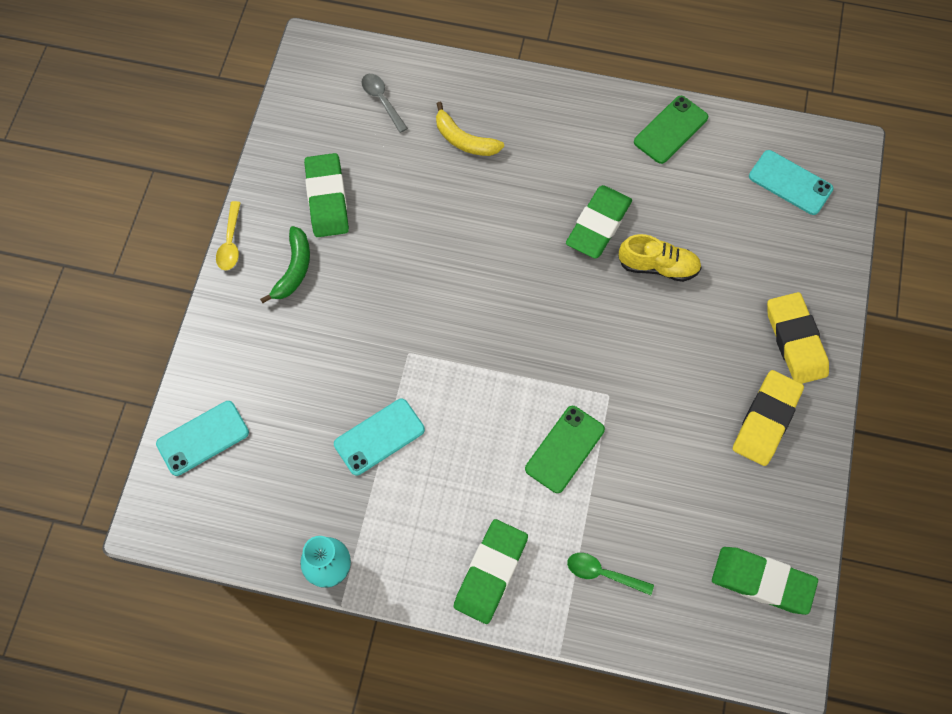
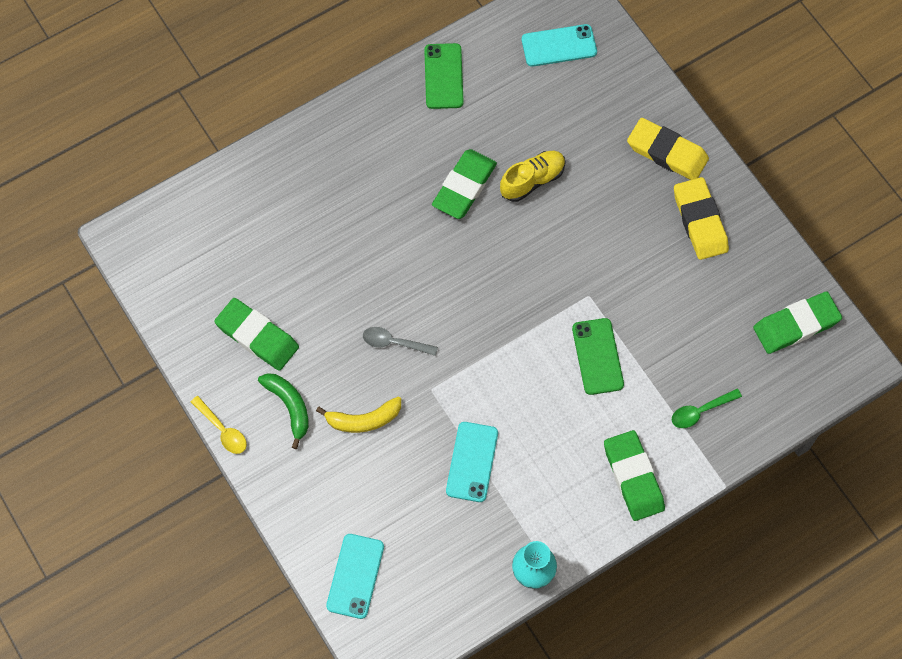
camera: 45 degrees left, 0 degrees up
grey spoon [361,74,408,133] -> grey spoon moved to [363,327,438,356]
yellow banana [436,101,504,156] -> yellow banana moved to [316,397,401,433]
green eraser [566,185,632,259] -> green eraser turned 45 degrees clockwise [432,149,497,219]

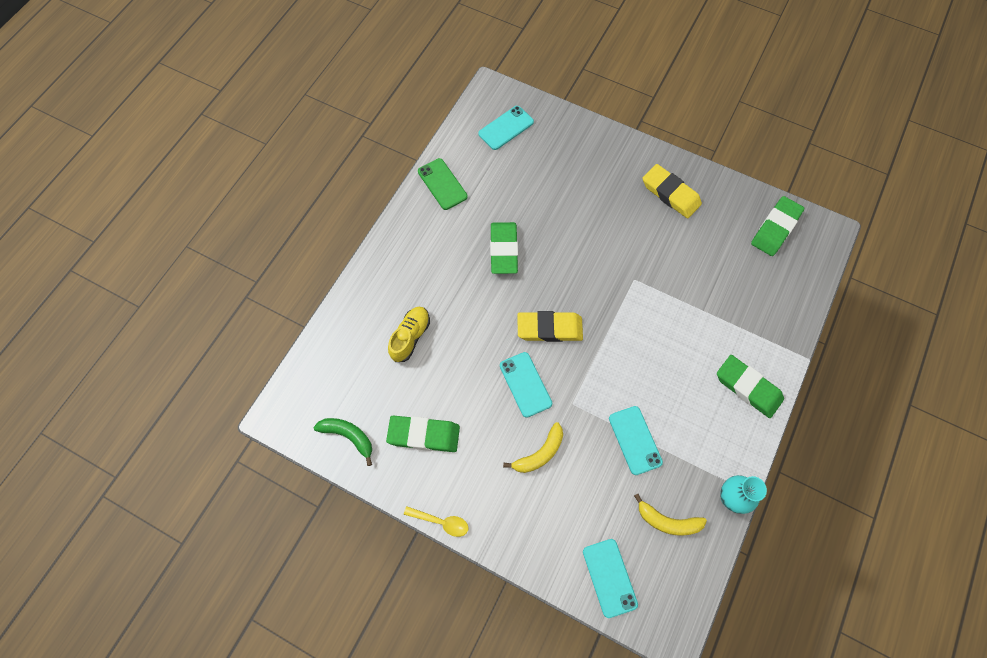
camera: 30 degrees left, 0 degrees up
green banana [258,373,309,449] -> green banana moved to [314,418,372,466]
grey spoon [363,327,438,356] -> turquoise phone [500,352,552,418]
yellow shoe [500,151,566,202] -> yellow shoe moved to [388,307,430,362]
green phone [572,318,624,395] -> none
yellow eraser [627,118,709,180] -> yellow eraser moved to [517,311,583,342]
green spoon [672,389,742,428] -> none
none -> yellow banana [634,494,707,536]

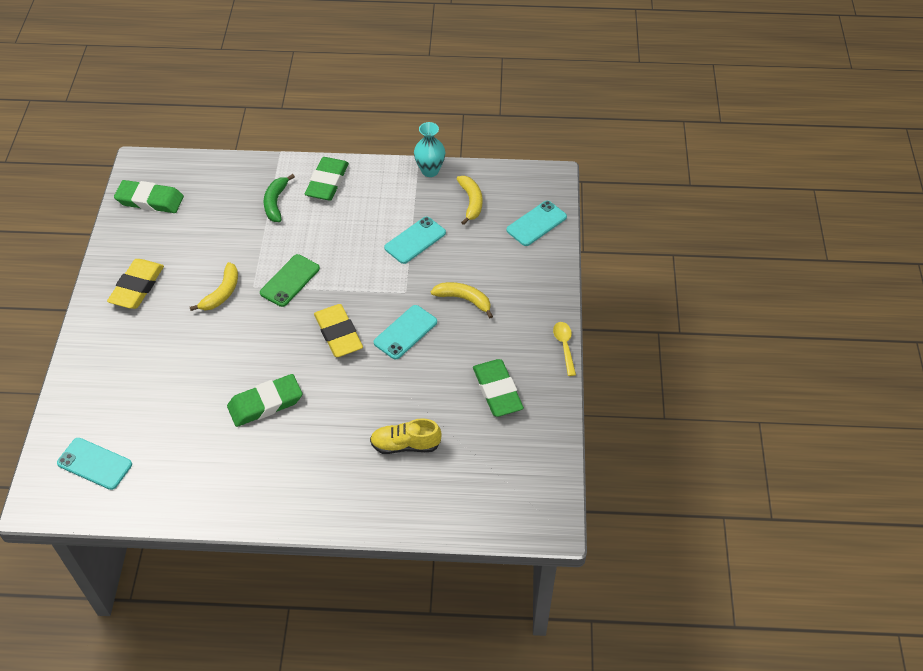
camera: 115 degrees left, 15 degrees down
green banana [314,418,372,466] -> green banana moved to [264,174,295,222]
green phone [418,158,468,210] -> green phone moved to [260,254,320,307]
none -> yellow banana [190,262,238,311]

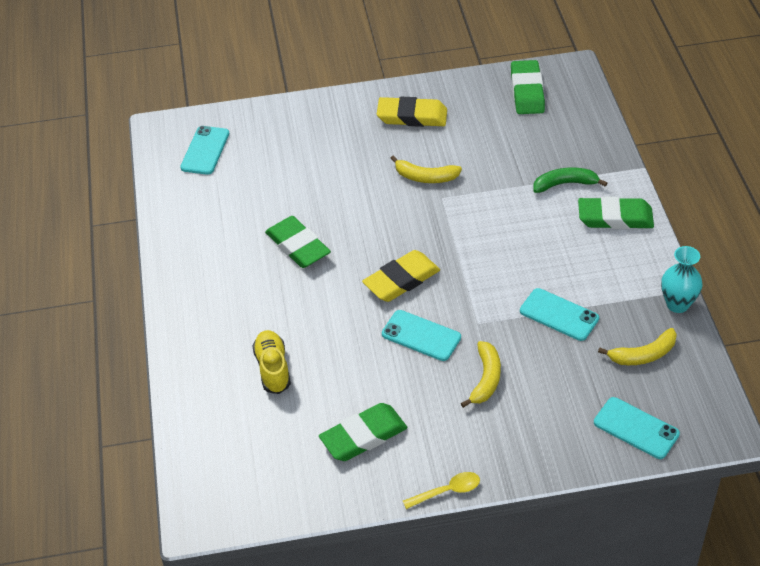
camera: 80 degrees right, 5 degrees down
green phone [260,254,320,307] -> none

